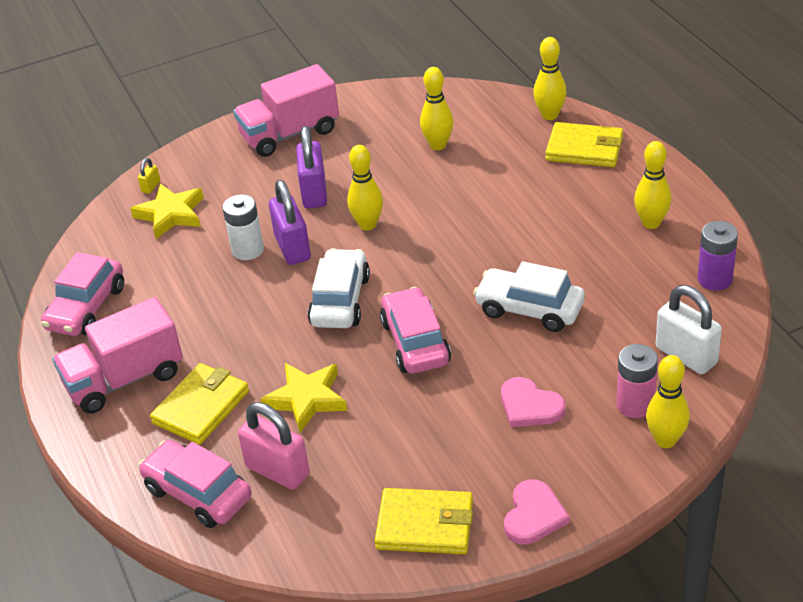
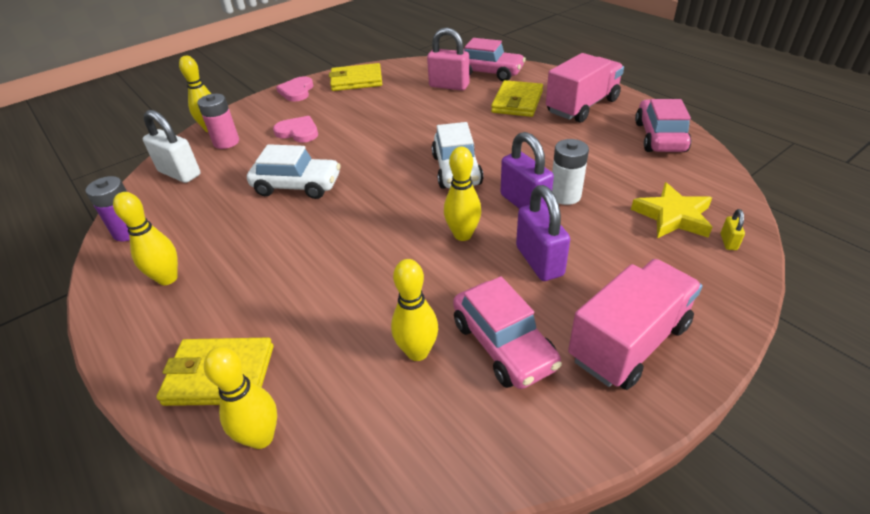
camera: 165 degrees right, 0 degrees up
yellow star [260,363,347,433] -> none
pink car [380,287,451,374] -> pink car moved to [453,276,562,389]

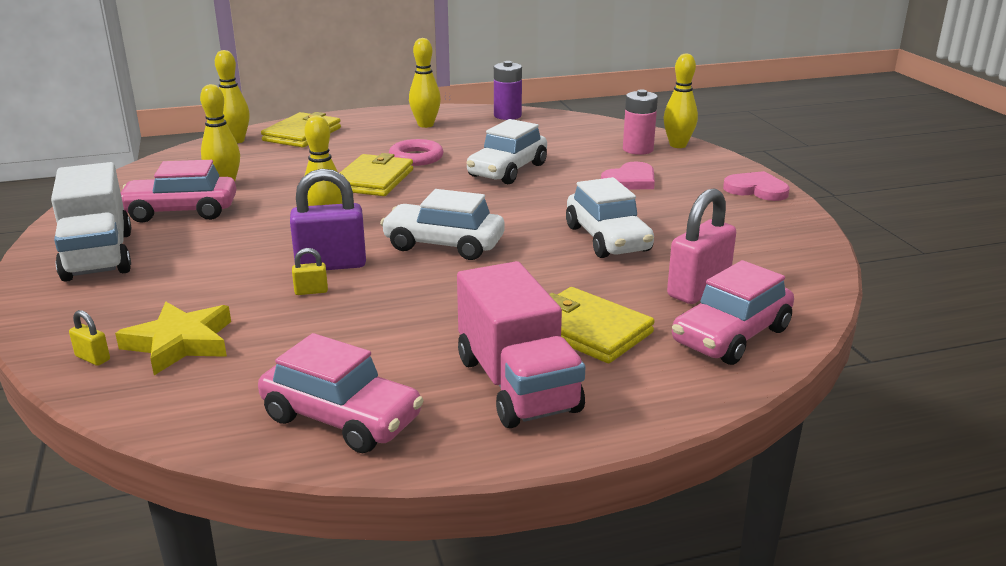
camera: 110 degrees right, 15 degrees down
white padlock [143,110,200,183] -> none
yellow wallet [329,63,382,91] -> yellow wallet moved to [340,153,413,196]
purple padlock [516,185,570,281] -> none
white battery [552,139,589,205] -> yellow padlock [292,248,328,295]
pink truck [568,259,703,390] -> white truck [51,162,131,282]
none -> pink ring [389,139,444,166]
none -> white car [566,177,654,258]

